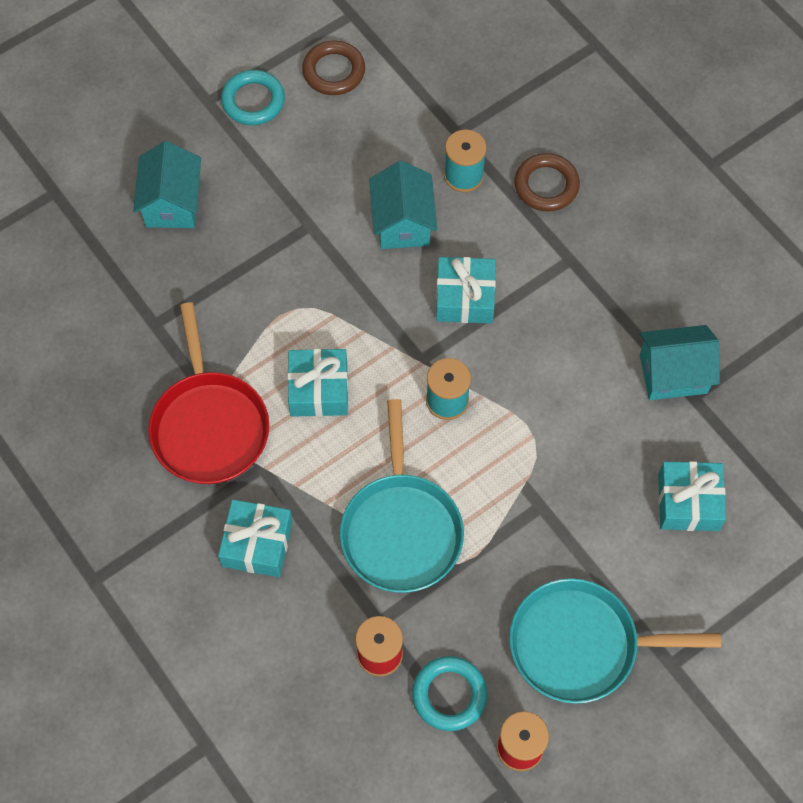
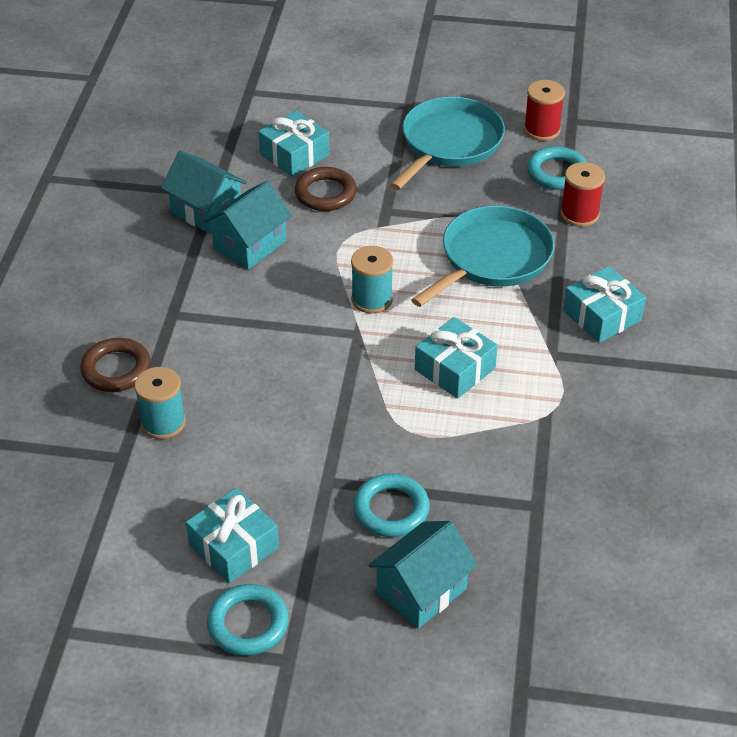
camera: 135 degrees left, 20 degrees down
red pan [148,302,269,484] -> none
brown ring [302,40,365,95] -> brown ring moved to [295,167,357,211]
turquoise house [369,161,437,249] -> turquoise house moved to [204,180,292,269]
turquoise gift [436,257,496,323] -> turquoise gift moved to [186,488,279,583]
turquoise pan [509,578,721,704] -> turquoise pan turned 105 degrees counterclockwise [390,97,505,190]
none -> turquoise ring [353,473,430,537]

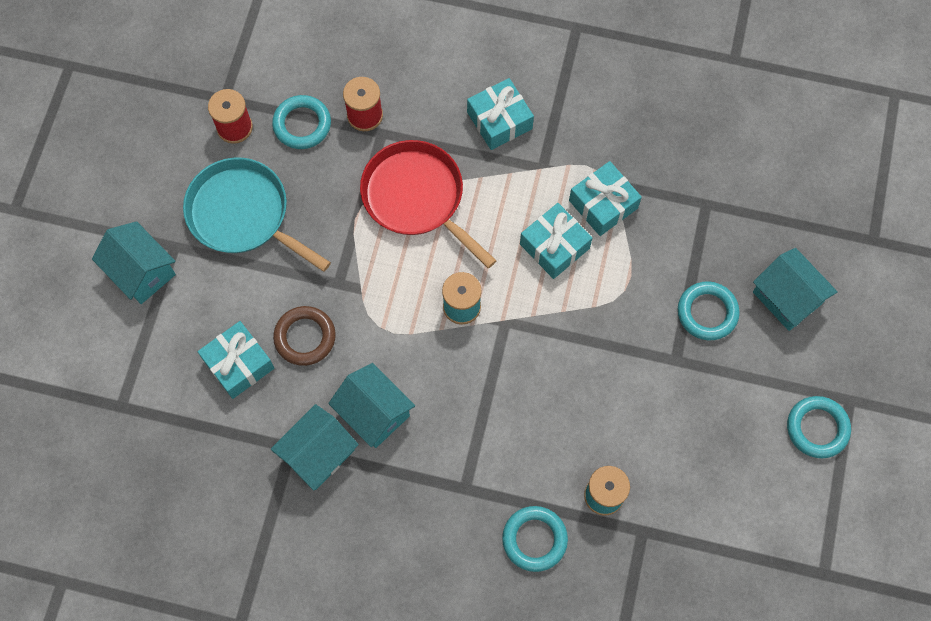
camera: 85 degrees left, 25 degrees up
brown ring [80,338,151,392] -> turquoise ring [502,506,568,572]
turquoise gift [186,488,279,583] -> turquoise gift moved to [569,161,642,236]
turquoise pan [411,206,554,307] -> red pan [360,140,497,268]
none -> turquoise house [92,221,176,304]

